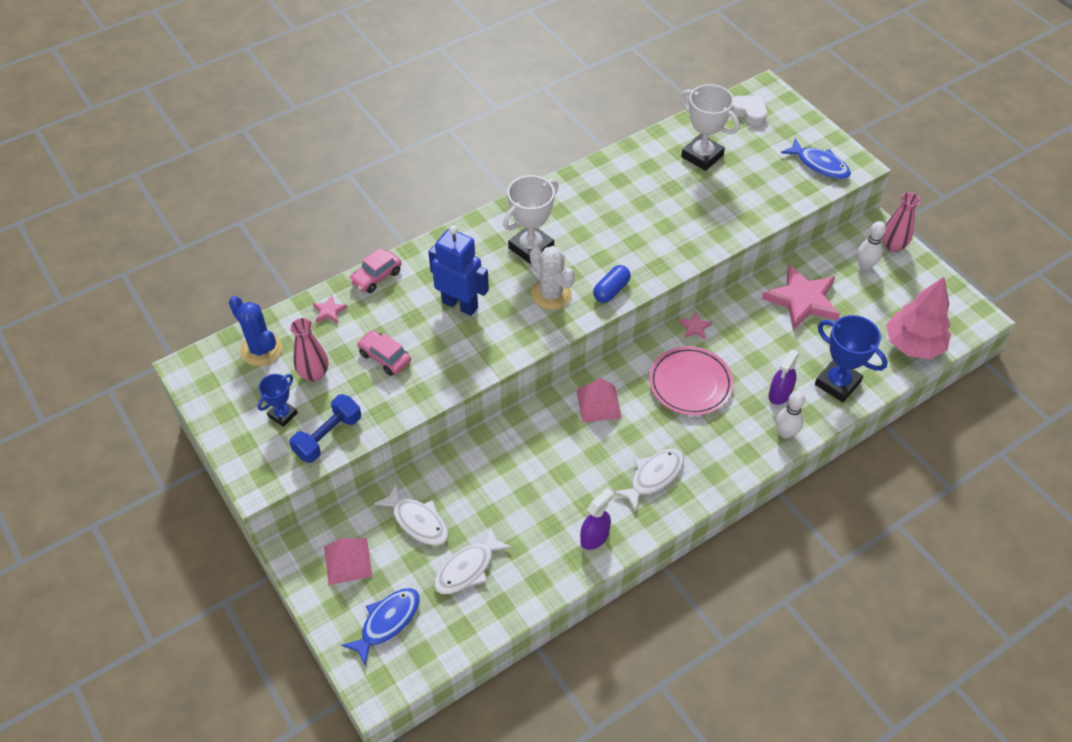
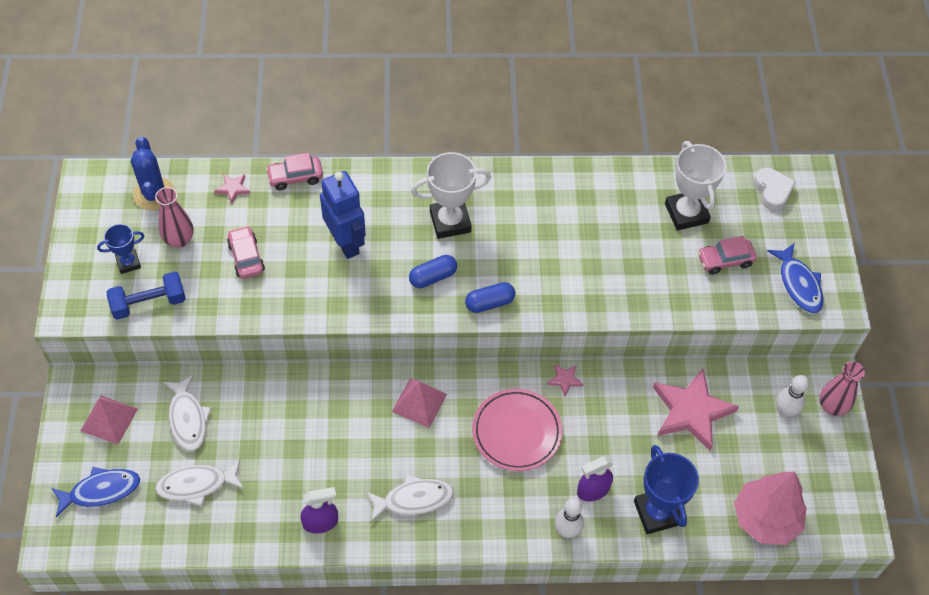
camera: 30 degrees right, 5 degrees up
white cactus [530,246,575,310] -> blue capsule [409,255,457,288]
none -> pink car [698,236,757,275]

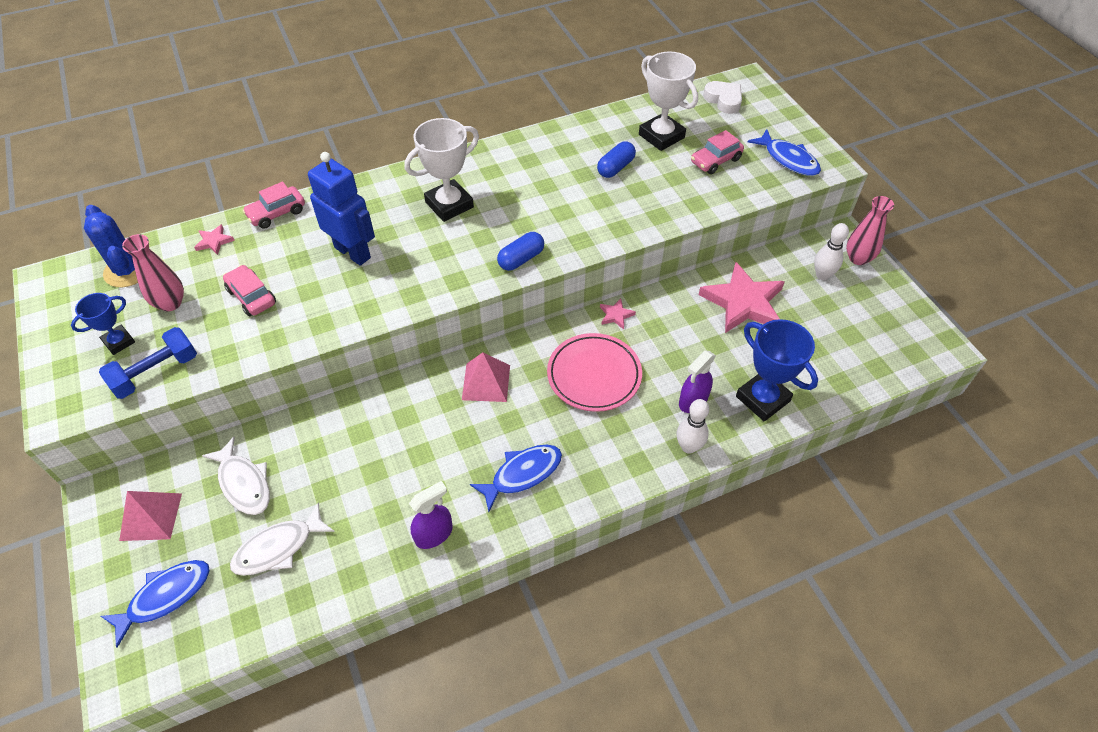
camera: 20 degrees left, 5 degrees down
white fish [366,475,454,522] -> blue fish [470,444,562,512]
blue capsule [409,255,457,288] -> blue capsule moved to [597,141,636,178]
pink tree [734,472,807,545] -> none

